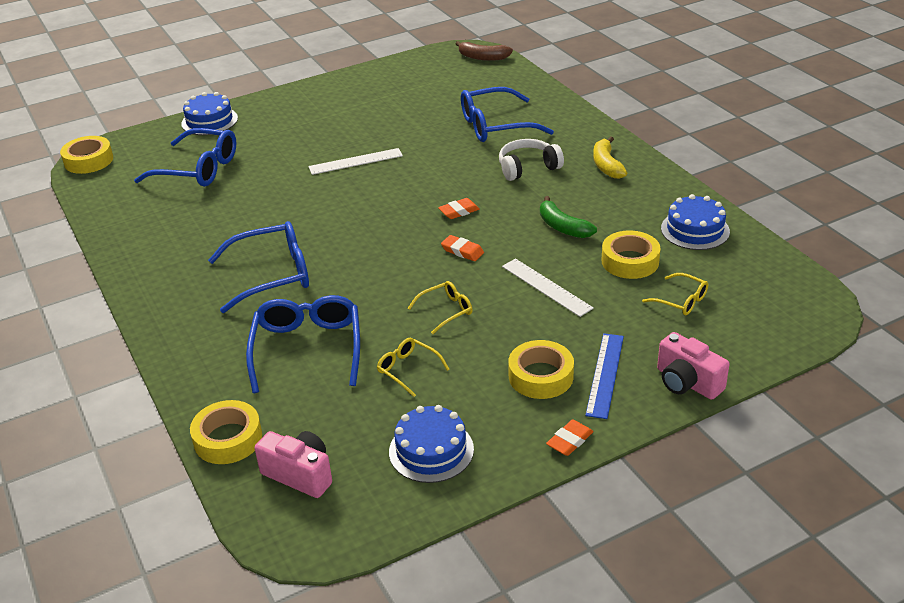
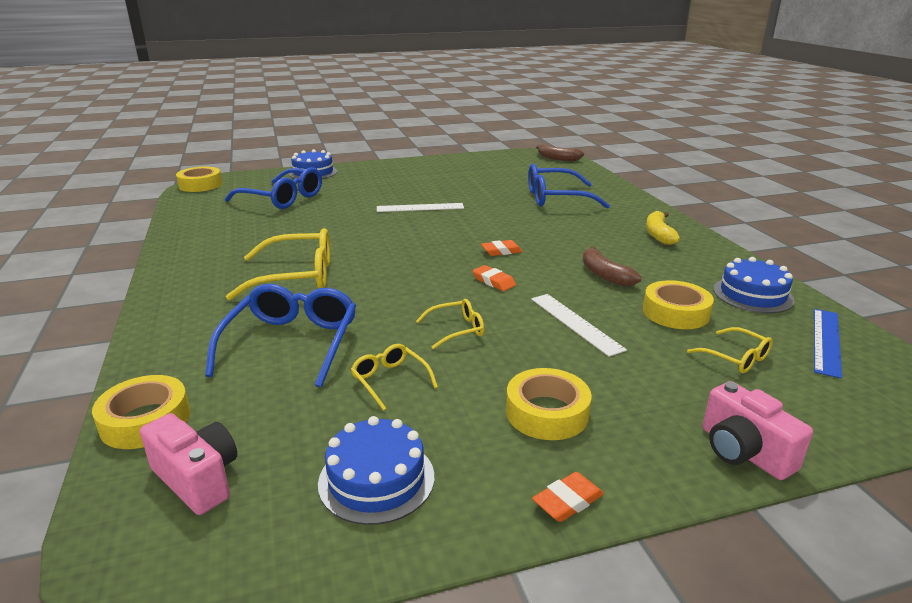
camera: 10 degrees right, 10 degrees down
blue glasses [208,221,309,313] -> yellow glasses [226,228,330,300]
white headphones [499,139,564,181] -> none
green banana [540,196,597,238] -> brown banana [583,246,642,287]
blue ruler [585,333,624,419] -> blue ruler moved to [814,309,842,379]

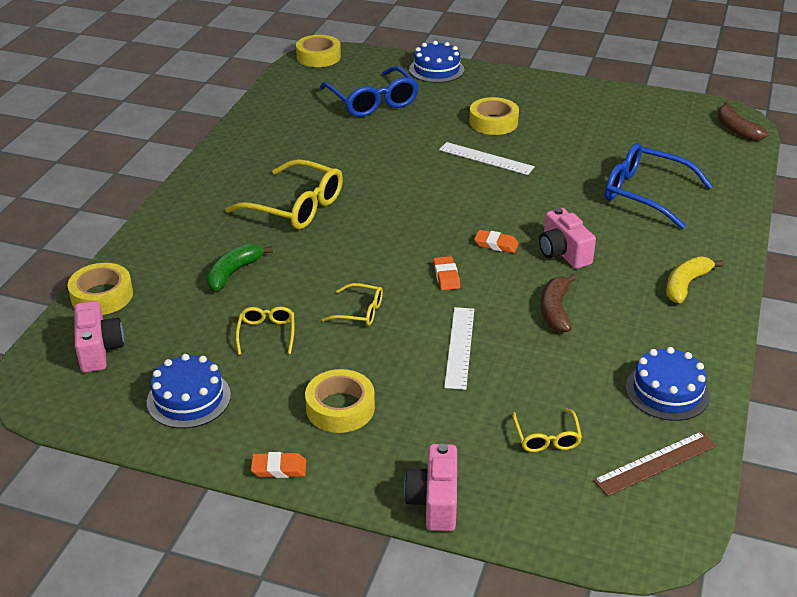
camera: 35 degrees right, 10 degrees up
blue glasses [205,284,356,388] -> green banana [206,244,273,291]
yellow tape [643,280,714,329] -> yellow tape moved to [469,97,519,135]
blue ruler [814,309,842,379] -> brown ruler [593,431,717,496]
none -> pink camera [539,208,596,269]

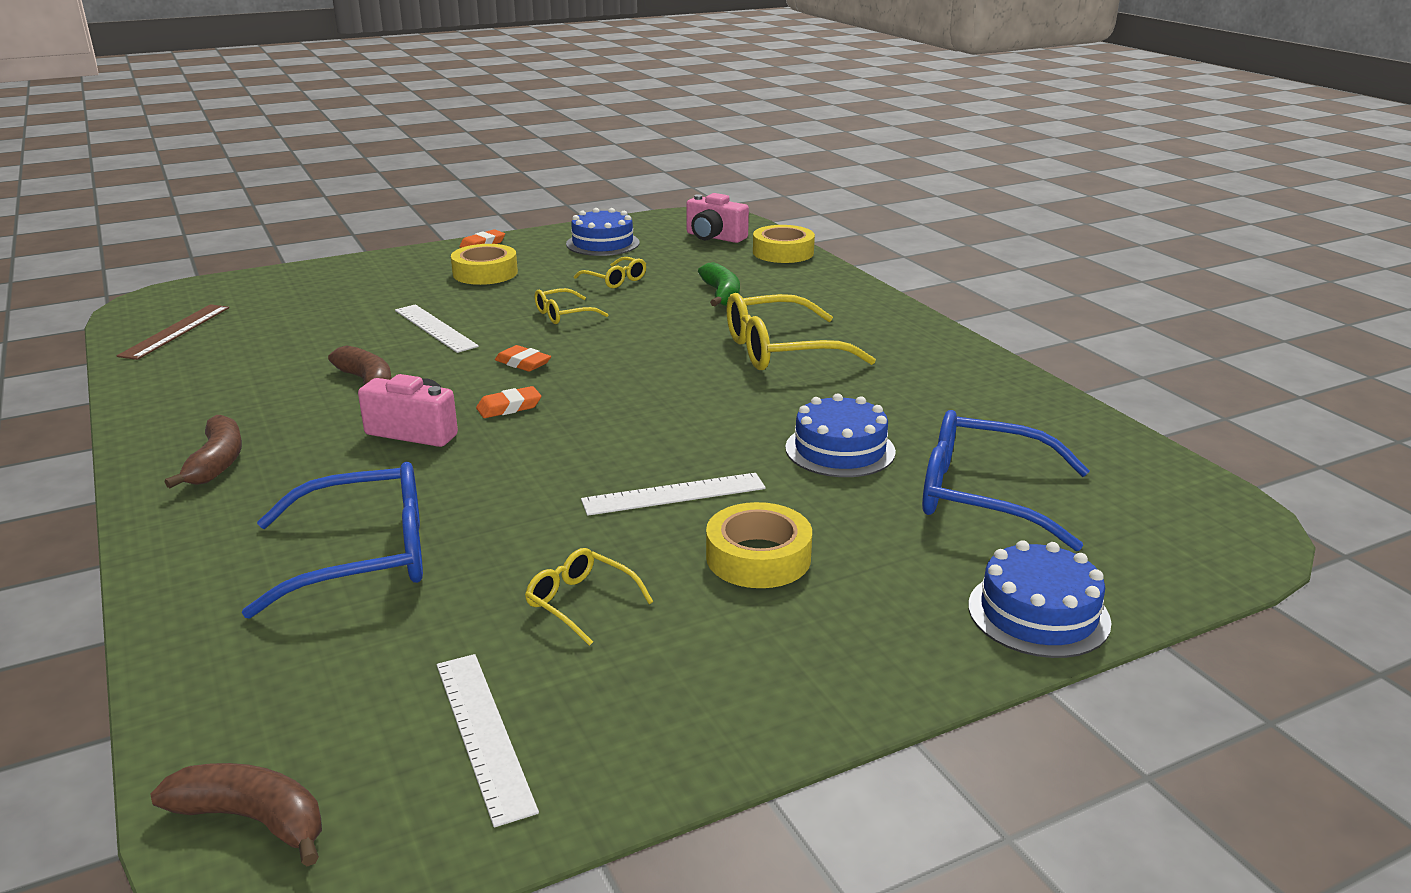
camera: 135 degrees right, 10 degrees down
yellow tape [296,35,341,67] -> none
pink camera [404,444,457,531] -> none
yellow glasses [512,408,582,452] -> yellow glasses moved to [525,548,653,646]
blue cake [626,347,710,421] -> blue cake moved to [785,393,896,477]
yellow banana [666,256,724,303] -> brown banana [165,415,242,488]
none -> white ruler [437,654,539,827]

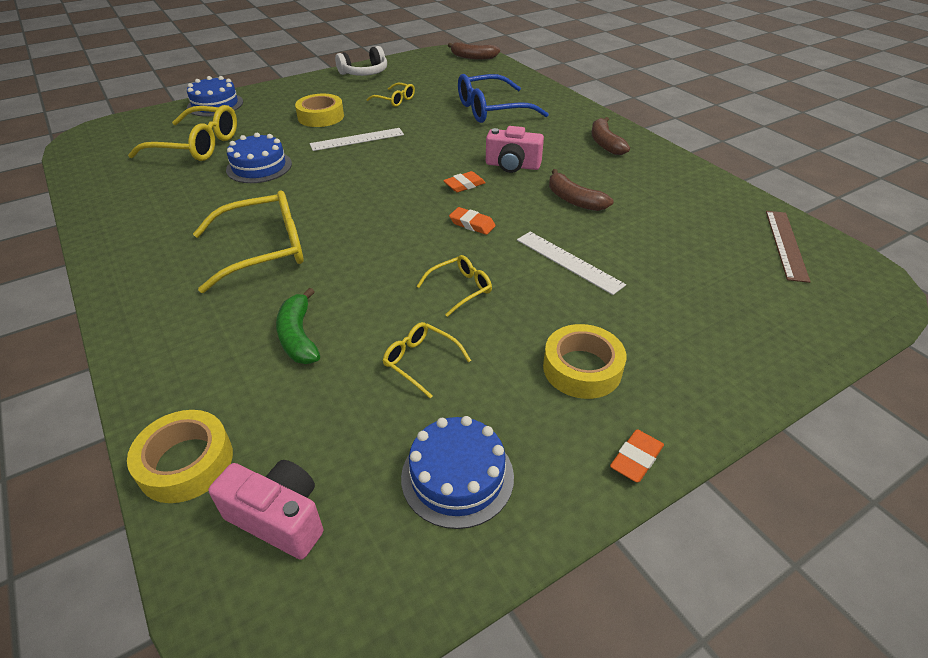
camera: 175 degrees right, 15 degrees up
white ruler [437,654,539,827] -> none
blue glasses [922,410,1090,551] -> yellow glasses [128,105,237,161]
none -> white headphones [335,46,387,76]

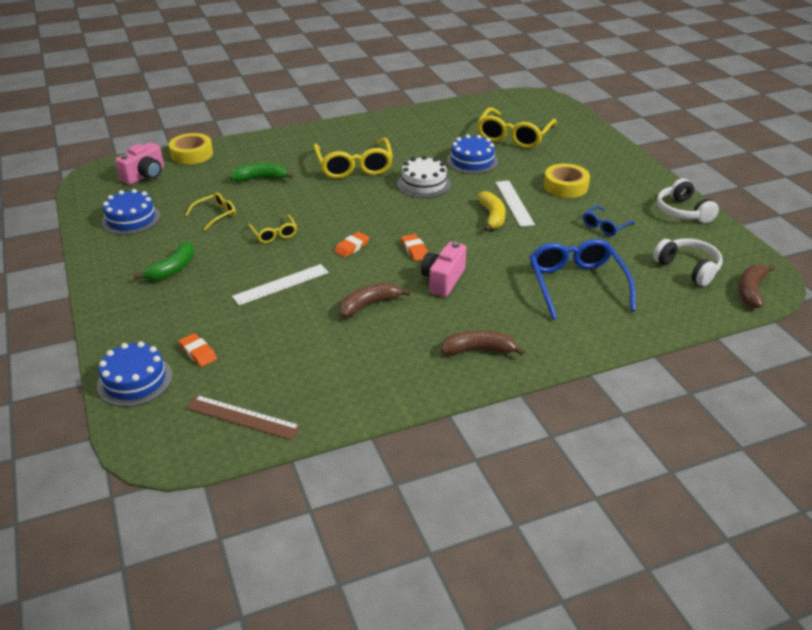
camera: 100 degrees right, 5 degrees down
blue cake [187,76,243,117] -> blue cake moved to [97,341,173,407]
yellow glasses [367,83,415,107] -> blue glasses [583,206,635,236]
yellow tape [543,324,626,399] -> green banana [134,241,195,281]
orange eraser [610,429,664,482] -> orange eraser moved to [179,333,217,367]
none -> white cake [397,156,451,198]
none -> yellow banana [477,191,505,231]
none -> white headphones [653,238,723,286]

